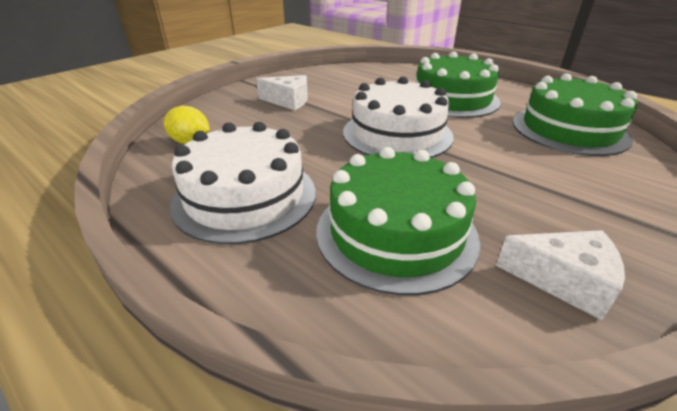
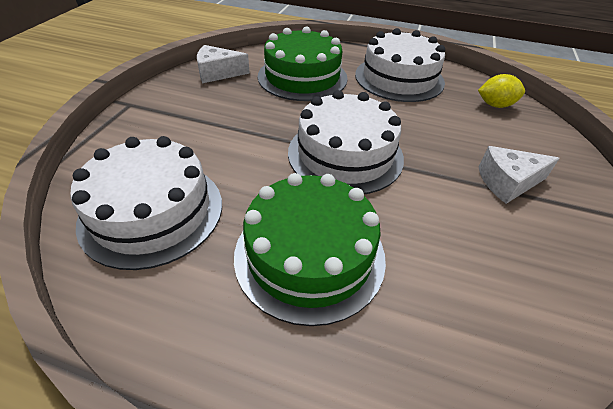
camera: 155 degrees right, 10 degrees up
green cake [513,73,638,156] -> white cake [70,136,222,270]

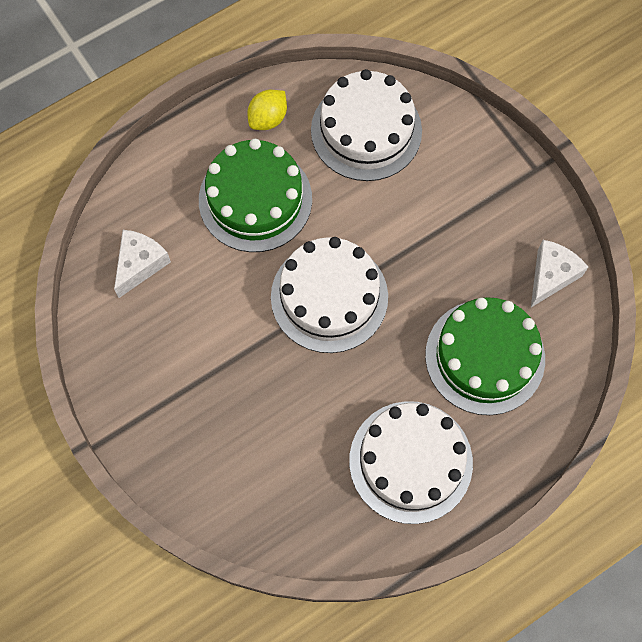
camera: 130 degrees right, 25 degrees up
yellow lemon [478,74,525,108] -> yellow lemon moved to [247,90,287,130]
white cheese [479,146,560,204] -> white cheese moved to [114,230,171,298]

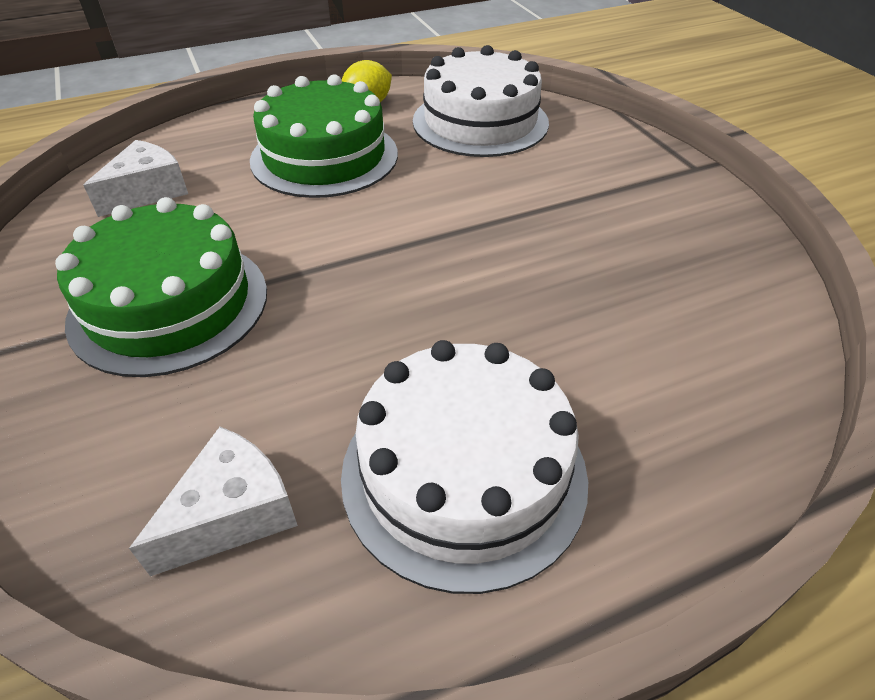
camera: 10 degrees right, 25 degrees down
white cake [271,237,388,353] -> none
green cake [425,297,545,415] -> green cake moved to [55,197,267,377]
white cheese [531,240,588,307] -> white cheese moved to [129,427,298,576]

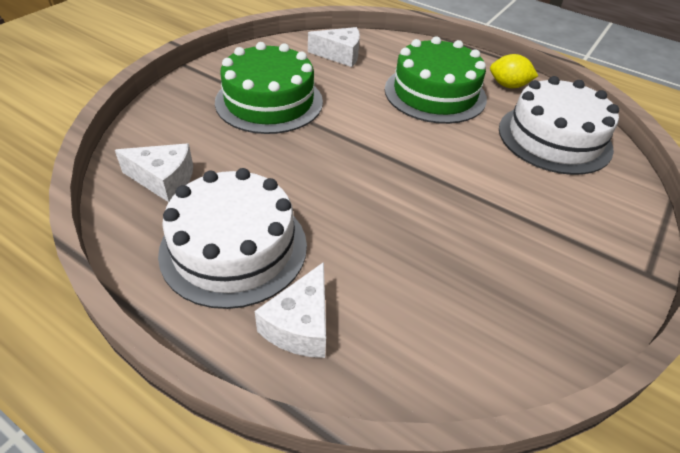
camera: 55 degrees right, 0 degrees up
none -> white cheese [255,262,326,358]

